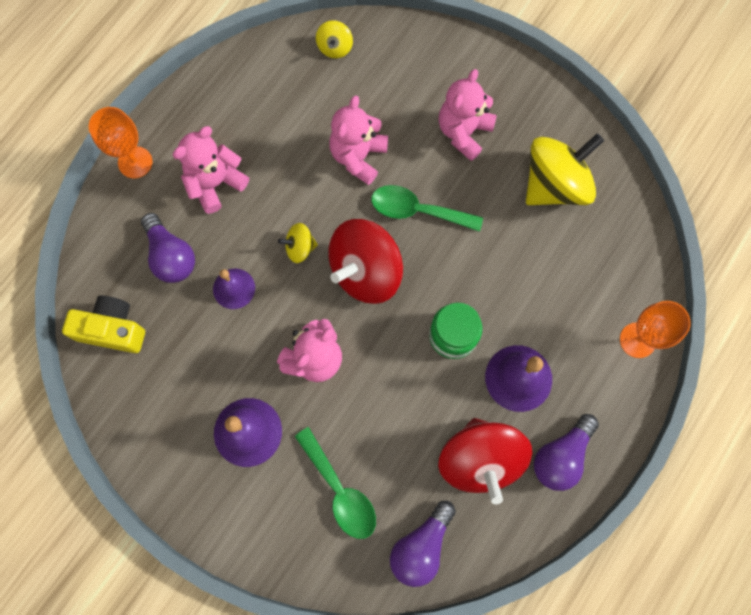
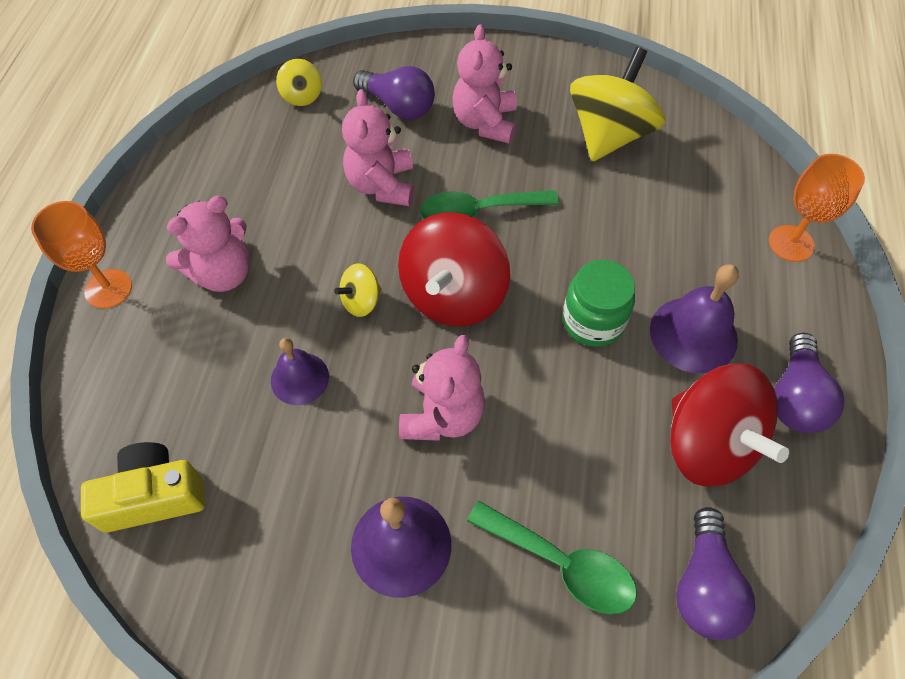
camera: 25 degrees left, 15 degrees down
purple light bulb [141,213,195,283] -> purple light bulb moved to [353,66,435,120]
pink teddy bear [173,126,249,214] -> pink teddy bear turned 150 degrees counterclockwise [166,196,250,292]

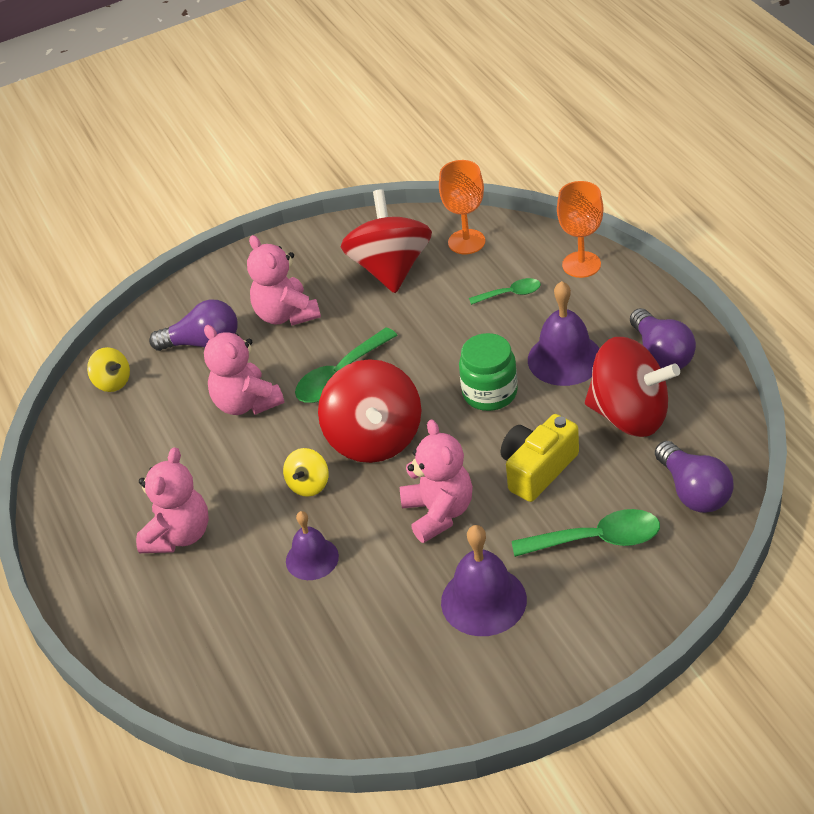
camera: 30 degrees left, 15 degrees down
orange goblet [31,201,132,309] -> orange goblet moved to [439,160,485,254]
yellow camera [81,442,205,533] -> yellow camera moved to [501,414,579,502]
yellow spinning top [570,47,666,162] -> red spinning top [341,189,432,293]
none -> green spoon [469,278,541,305]

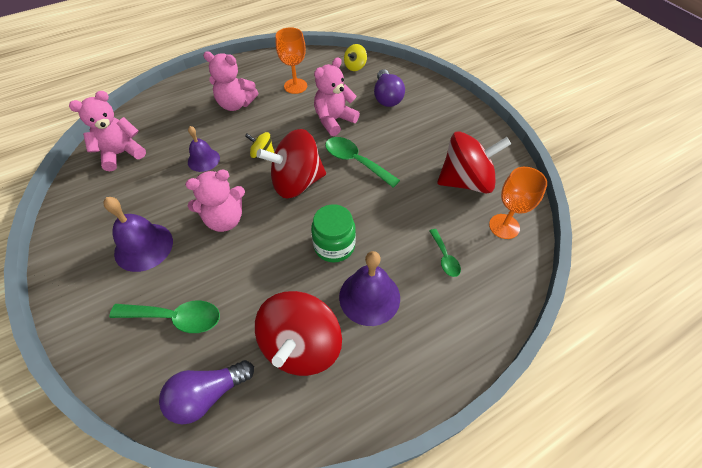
camera: 80 degrees right, 10 degrees up
pink teddy bear [247,235,321,325] -> pink teddy bear moved to [69,91,146,171]
yellow camera [501,414,579,502] -> none
green spoon [512,509,660,557] -> green spoon turned 75 degrees counterclockwise [109,301,220,333]
orange goblet [557,181,603,278] -> orange goblet moved to [276,27,307,94]
purple light bulb [630,308,696,369] -> none

